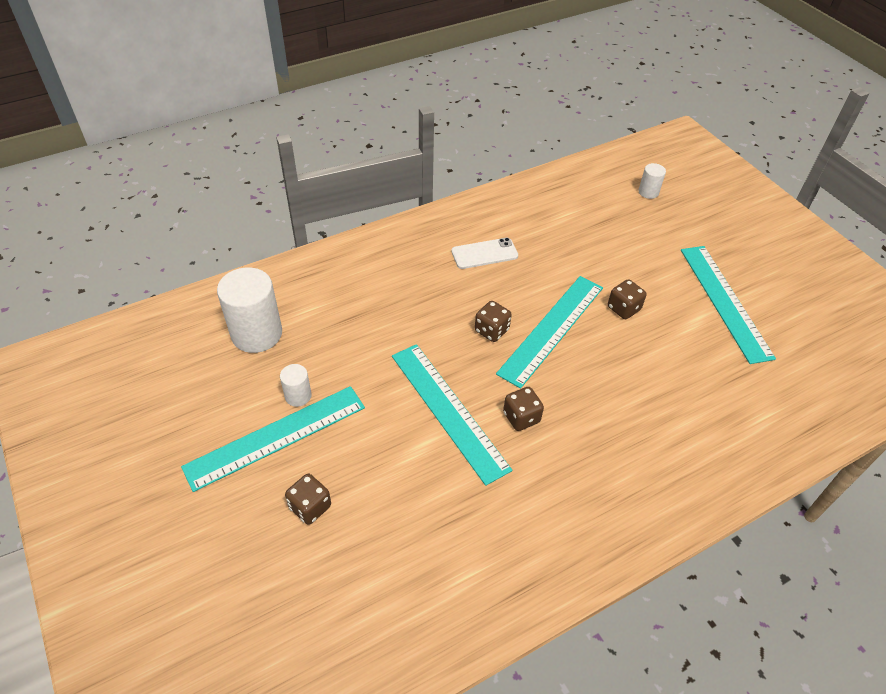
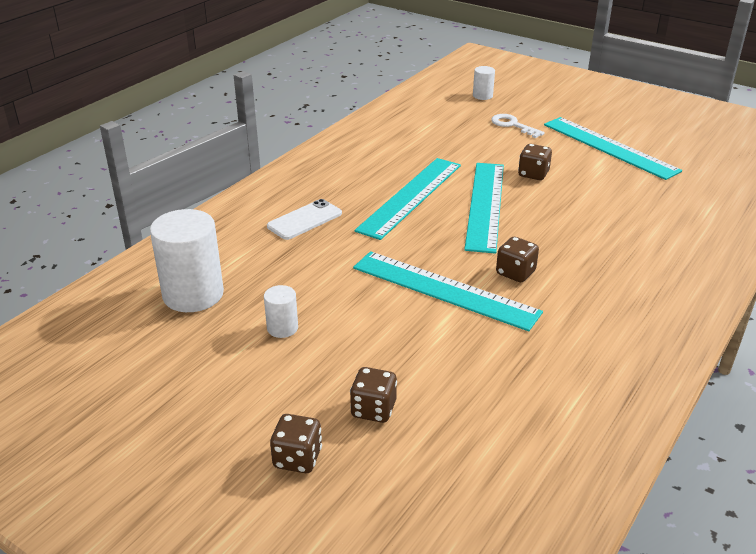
camera: 25 degrees left, 15 degrees down
turquoise ruler [181,386,365,492] -> turquoise ruler moved to [355,158,461,240]
white phone [451,238,518,269] -> white phone moved to [267,199,342,240]
brown dice [475,301,512,342] -> brown dice moved to [270,414,322,473]
none -> white key [491,114,545,138]

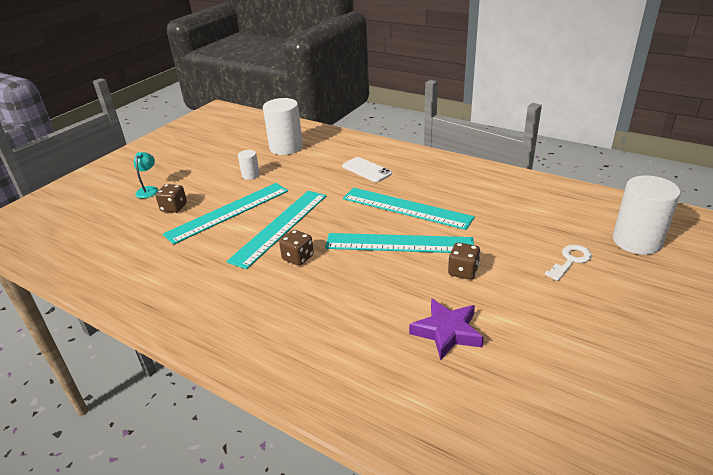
camera: 90 degrees right, 0 degrees up
brown dice [270,414,322,473] -> turquoise lamp [134,152,158,198]
white cylinder [473,66,495,100] -> white cylinder [613,175,681,255], size x2.04
turquoise ruler [544,117,682,180] -> turquoise ruler moved to [163,183,288,245]
none -> purple star [409,298,484,360]

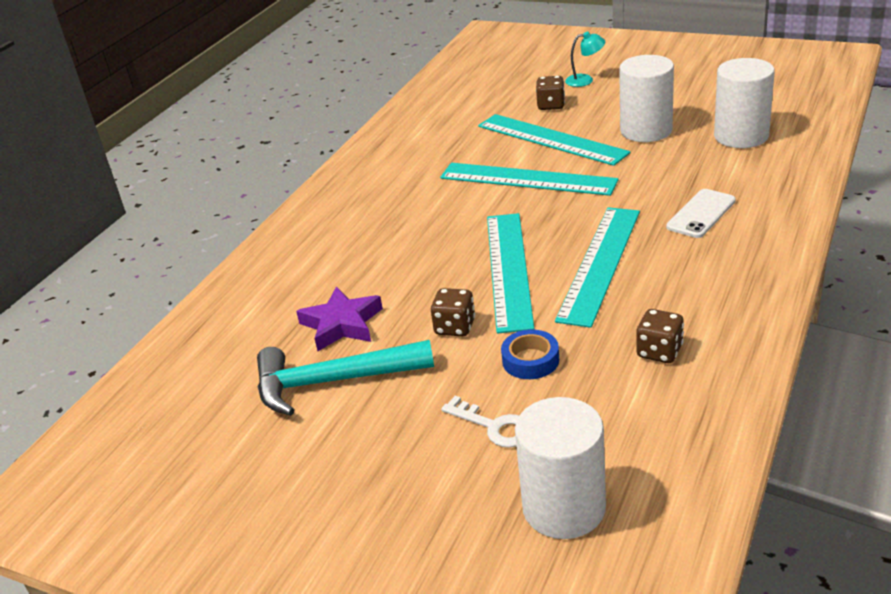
camera: 85 degrees right, 0 degrees up
white cylinder [238,150,260,180] -> white cylinder [619,55,674,142], size x2.04
brown dice [279,230,314,266] -> brown dice moved to [636,309,684,363]
none -> turquoise hammer [257,340,434,416]
none -> blue tape [501,329,559,379]

